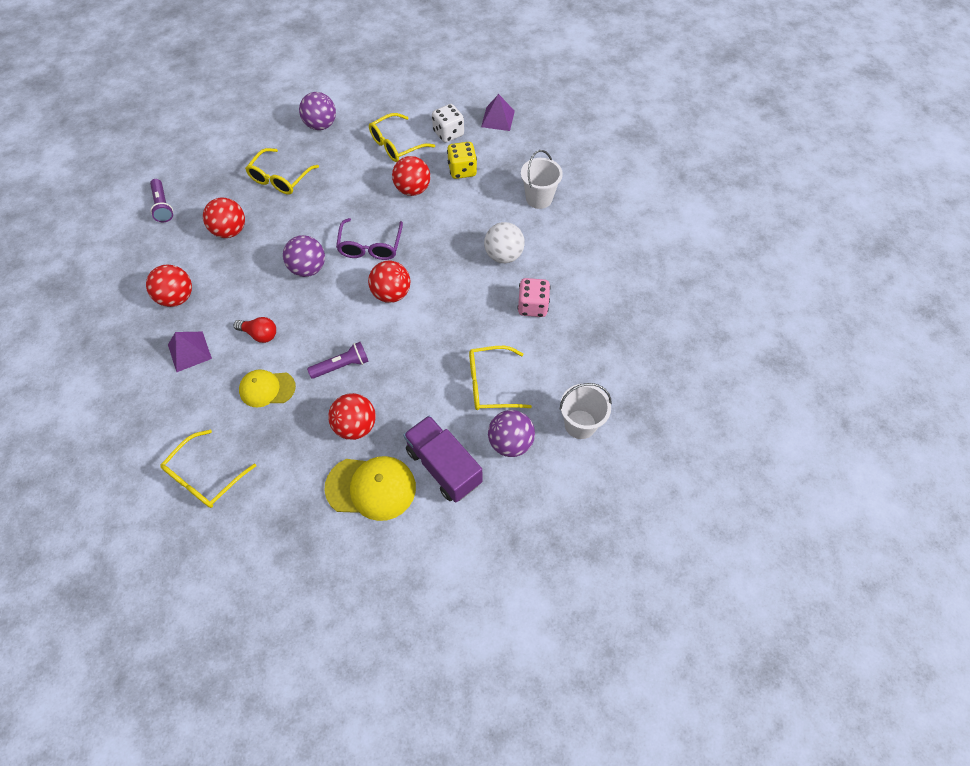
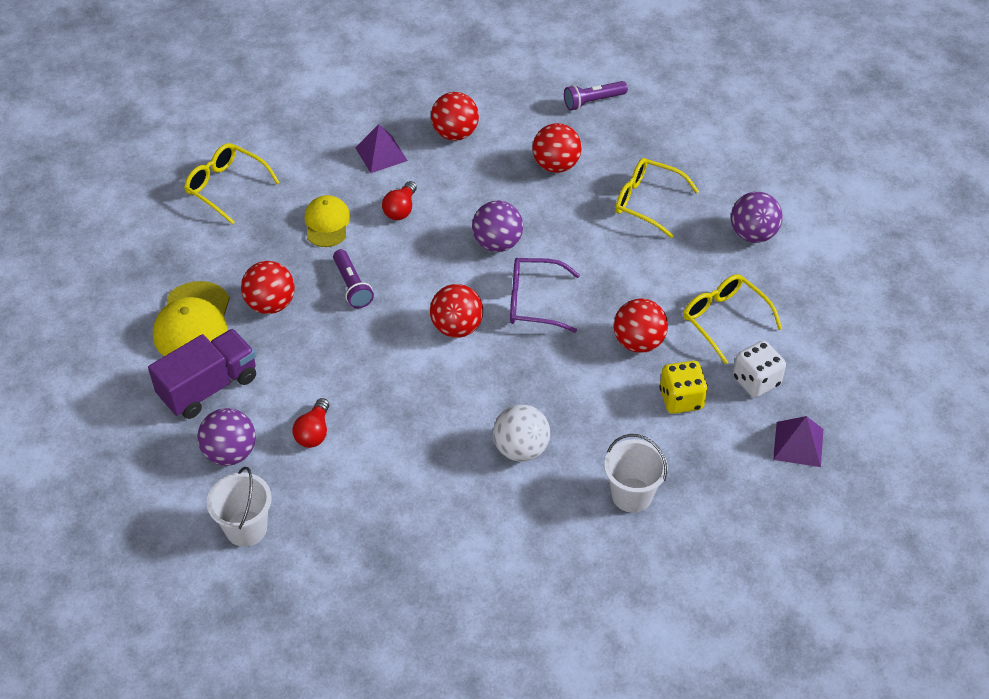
camera: 90 degrees right, 10 degrees down
yellow glasses [469,346,532,410] -> red light bulb [293,398,329,448]
pink dice [517,278,550,317] -> none

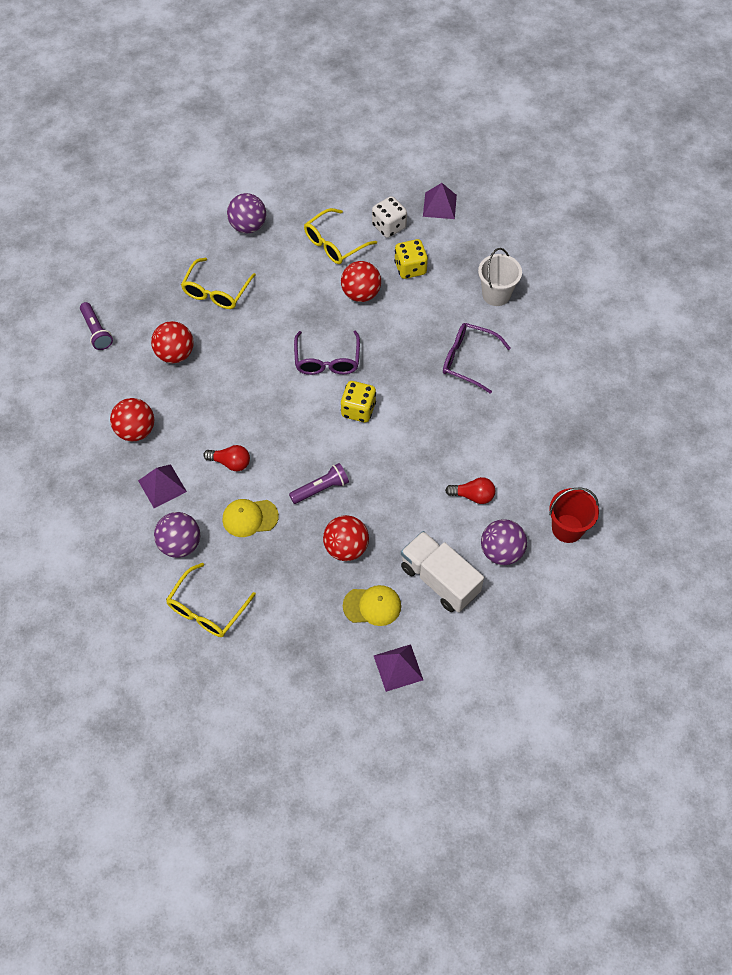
camera: 95 degrees left, 10 degrees up
purple truck [148,329,256,419] -> white truck [401,531,484,612]
yellow cap [153,281,230,356] -> yellow cap [343,585,401,626], size x0.66
white bucket [207,467,272,547] -> red bucket [549,487,599,543]
red ball [430,284,483,338] -> yellow dice [341,381,376,422]
purple ball [472,201,523,252] -> purple ball moved to [154,512,200,558]
white ball [493,404,550,462] -> purple glasses [443,323,511,394]
none -> purple pyramid [374,644,423,692]

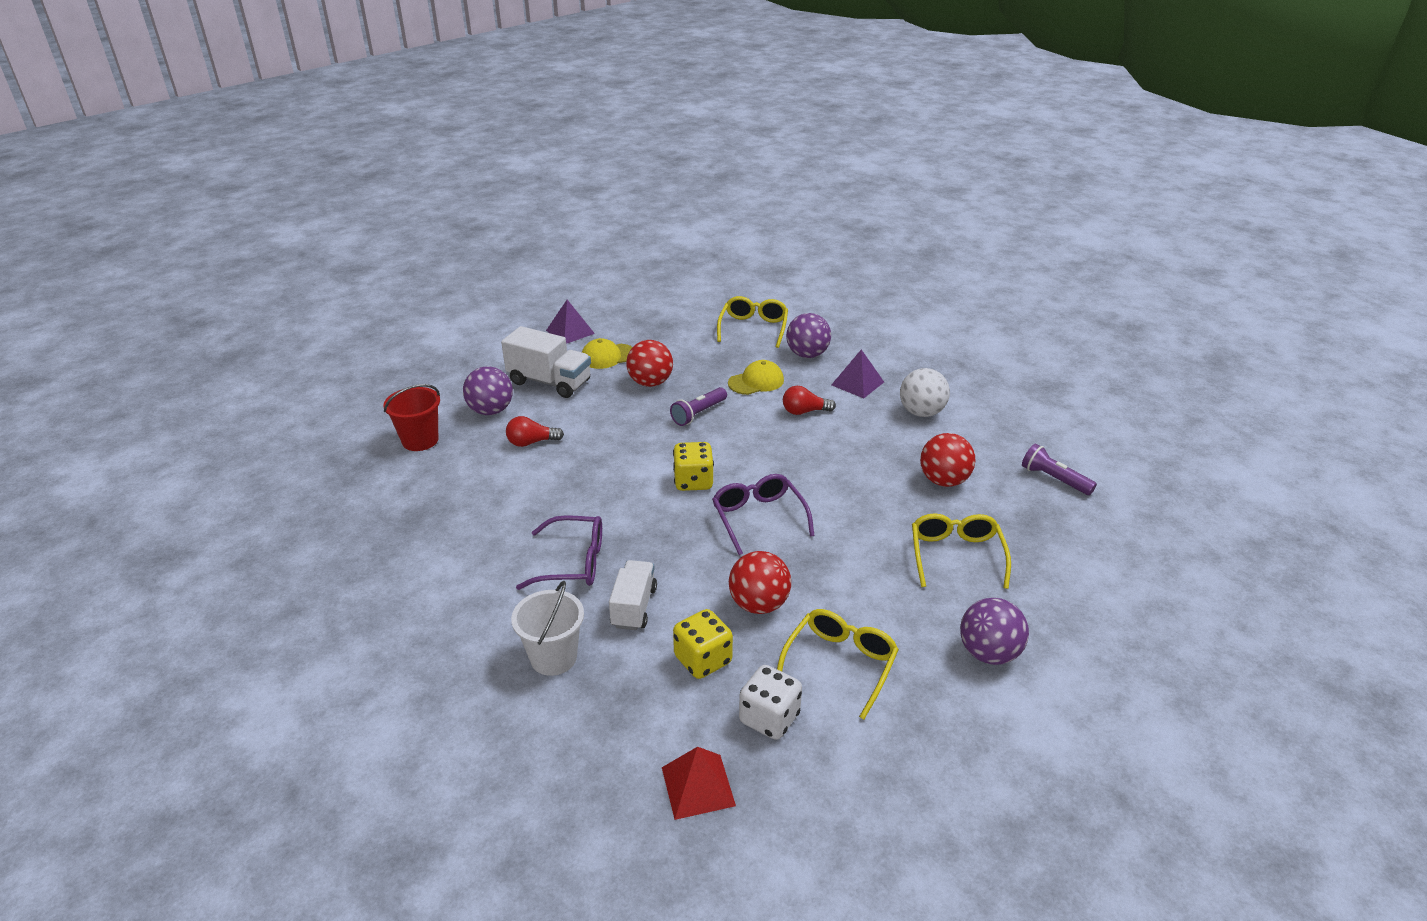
camera: 160 degrees right, 25 degrees down
red ball [110,398,154,441] -> white ball [900,368,950,417]
purple pyramid [423,183,457,219] -> red pyramid [662,747,736,820]
none -> white truck [609,560,657,630]

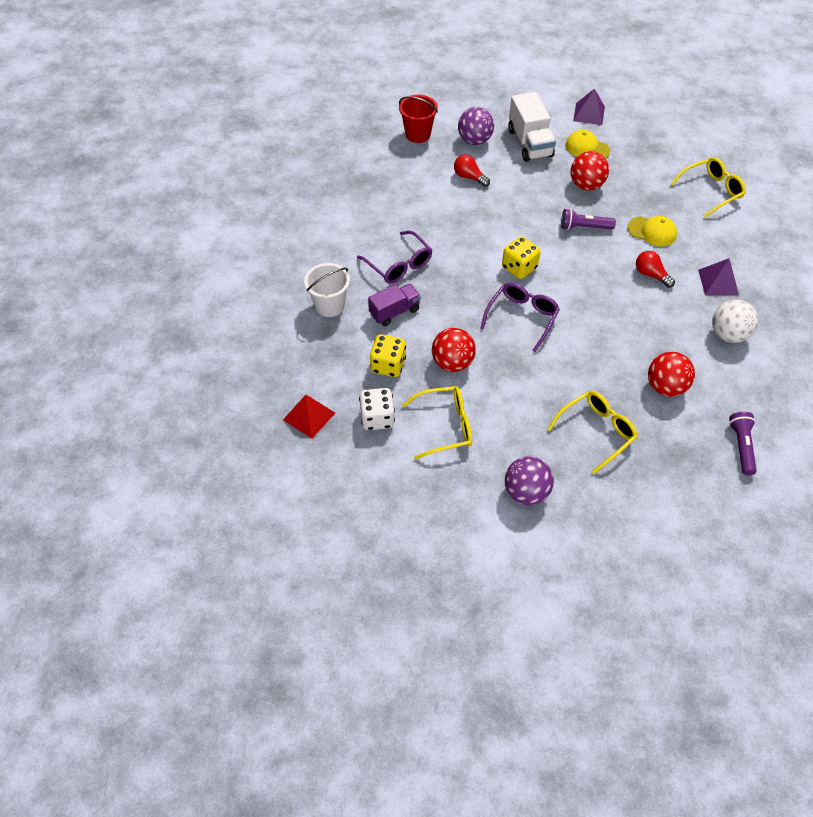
camera: 50 degrees right, 20 degrees up
white truck [609,560,657,630] -> purple truck [368,284,421,326]
purple ball [786,313,831,358] -> none

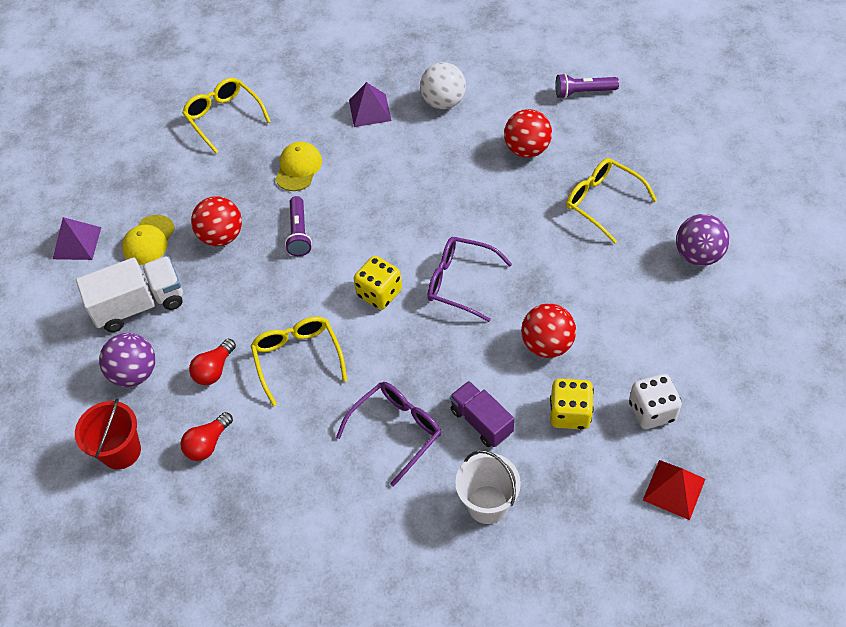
camera: 95 degrees left, 0 degrees up
yellow glasses [402,386,472,460] -> yellow glasses moved to [251,316,347,406]
red light bulb [636,251,675,288] -> red light bulb moved to [181,412,233,461]

